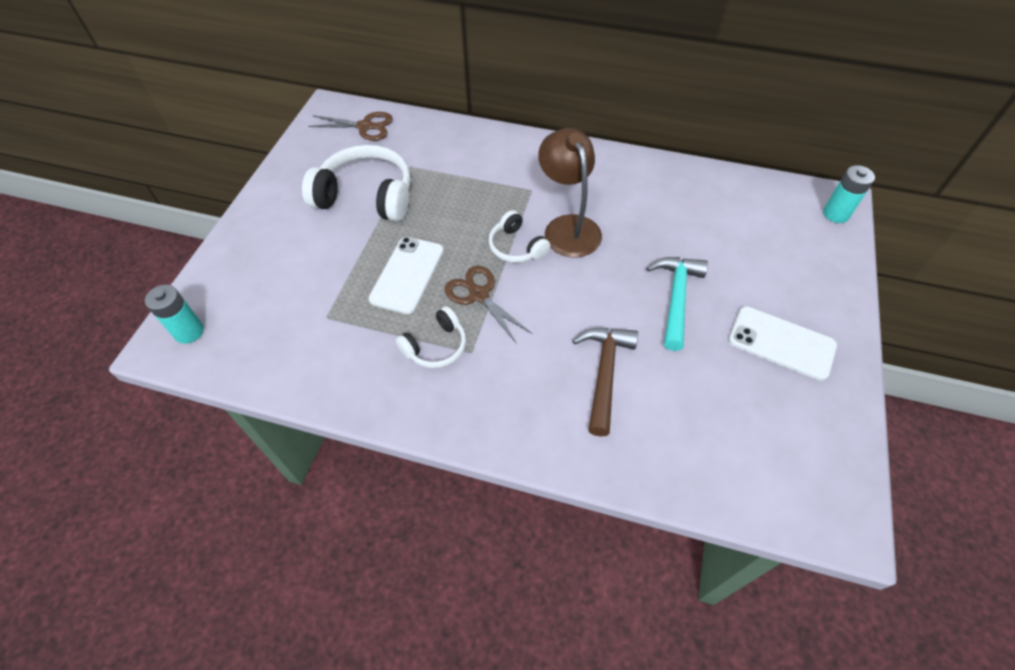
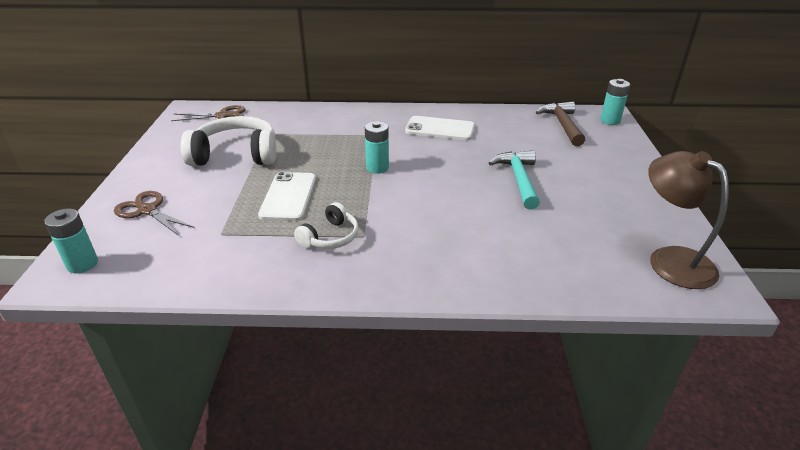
camera: 15 degrees left, 20 degrees down
brown scissors [445,266,532,344] -> brown scissors moved to [114,191,195,236]
white headphones [489,210,550,263] -> turquoise battery [365,121,389,174]
brown lamp [538,128,602,258] -> brown lamp moved to [648,151,729,289]
brown hammer [572,328,638,437] -> brown hammer moved to [536,102,585,146]
white phone [729,306,837,381] -> white phone moved to [405,116,475,140]

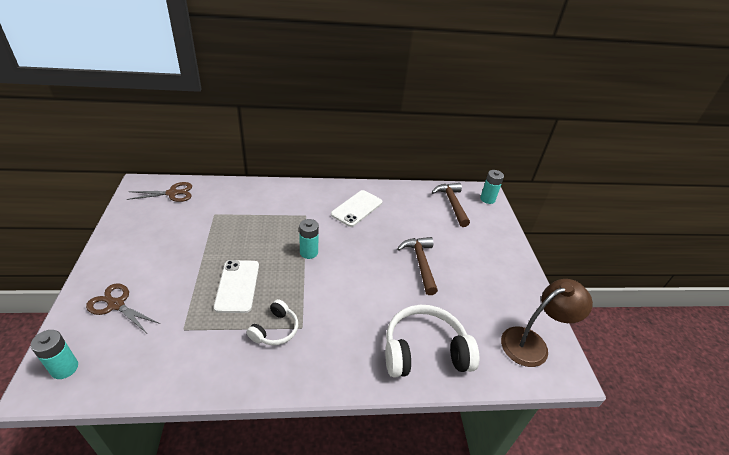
camera: 10 degrees left, 5 degrees up
white headphones [181,116,276,166] -> white headphones moved to [385,305,479,378]
white phone [405,116,475,140] -> white phone turned 60 degrees counterclockwise [331,190,382,227]
turquoise hammer [489,151,540,210] -> brown hammer [397,237,438,295]
brown lamp [648,151,729,289] -> brown lamp turned 105 degrees clockwise [501,279,593,367]

